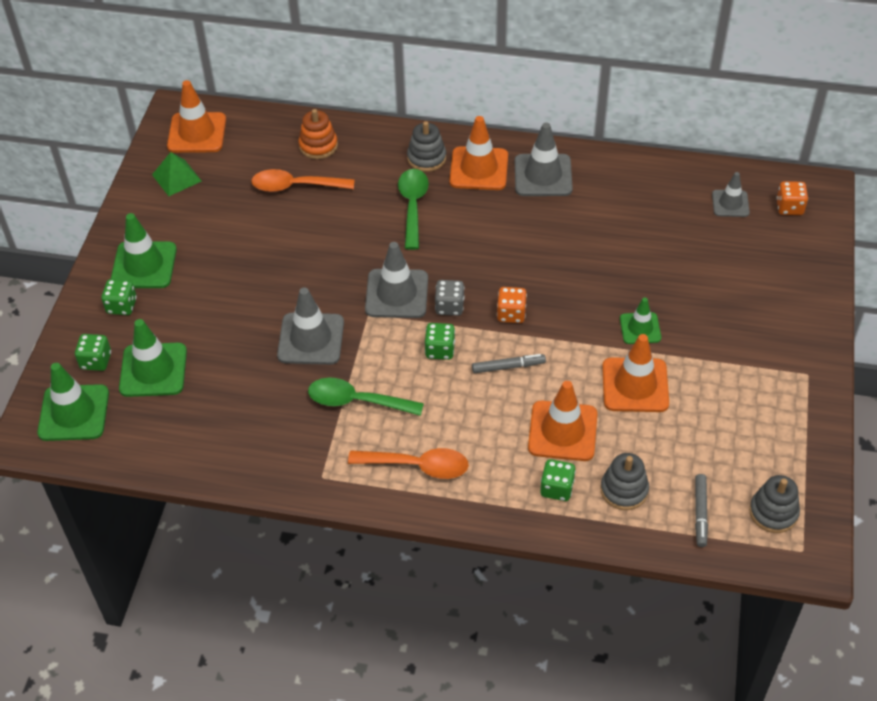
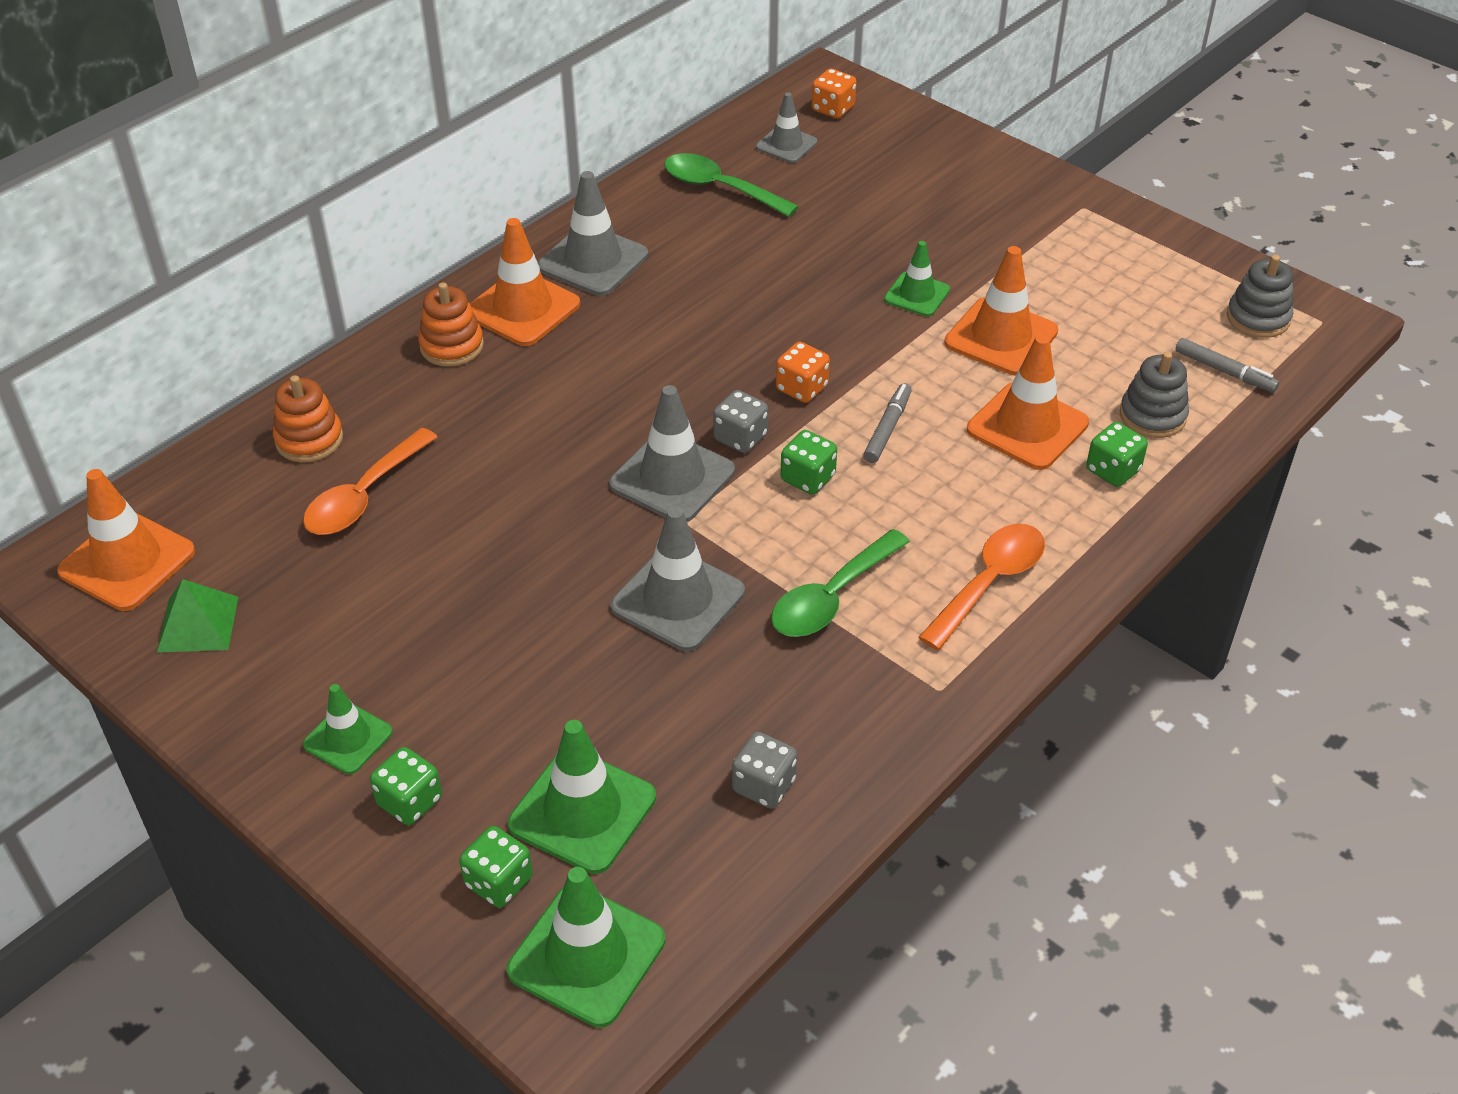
camera: 60 degrees left, 5 degrees down
green traffic cone [111,213,177,288] -> green traffic cone [303,684,393,774], size x0.61
green spoon [398,169,429,250] -> green spoon moved to [664,153,799,217]
grey stacking toy [407,121,446,172] -> orange stacking toy [418,282,484,367]
none -> grey dice [732,732,797,808]

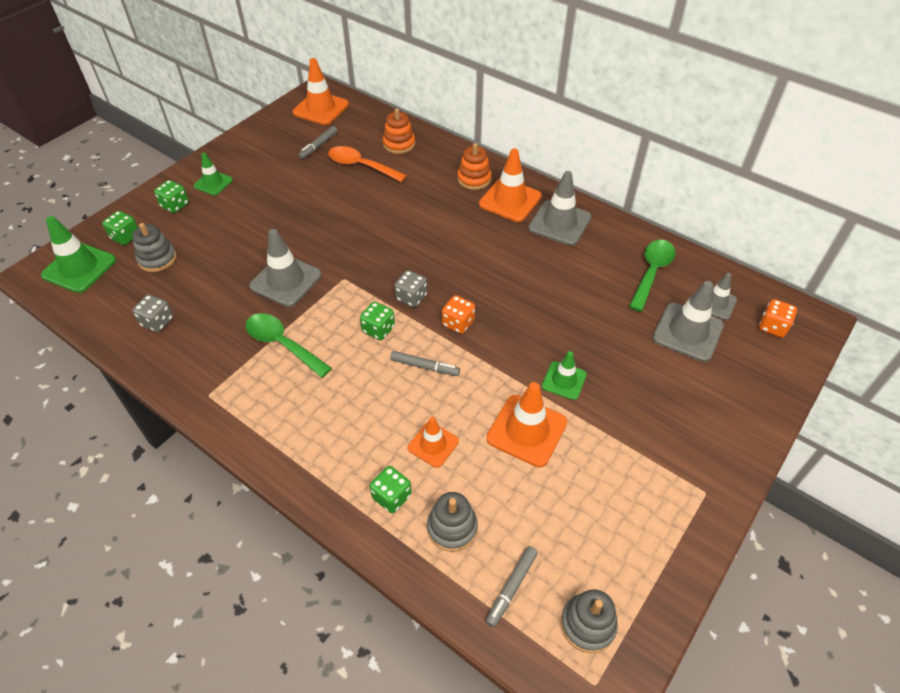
camera: 85 degrees right, 5 degrees up
green pyramid [157,579,238,653] -> none
green traffic cone [508,720,656,874] -> grey stacking toy [132,223,177,272]
grey traffic cone [609,385,735,522] -> grey traffic cone moved to [653,281,724,362]
orange spoon [918,524,1045,650] -> none
orange traffic cone [967,335,1089,470] -> orange traffic cone [408,417,459,468], size x0.61
none -> grey marker [298,126,338,159]

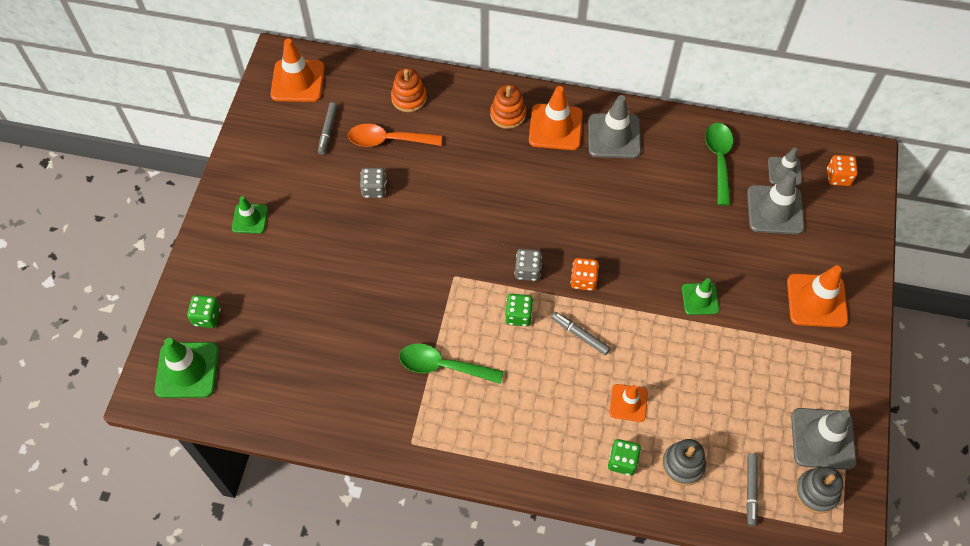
camera: 25 degrees left, 10 degrees up
grey stacking toy [132,223,177,272] -> none
grey dice [133,294,173,332] -> grey dice moved to [360,168,387,198]
green dice [154,180,189,213] -> none
grey traffic cone [249,229,322,307] -> grey traffic cone moved to [791,408,856,470]
grey marker [390,351,460,376] -> grey marker turned 135 degrees counterclockwise [552,312,611,355]
orange traffic cone [486,382,567,467] -> orange traffic cone moved to [787,265,848,328]

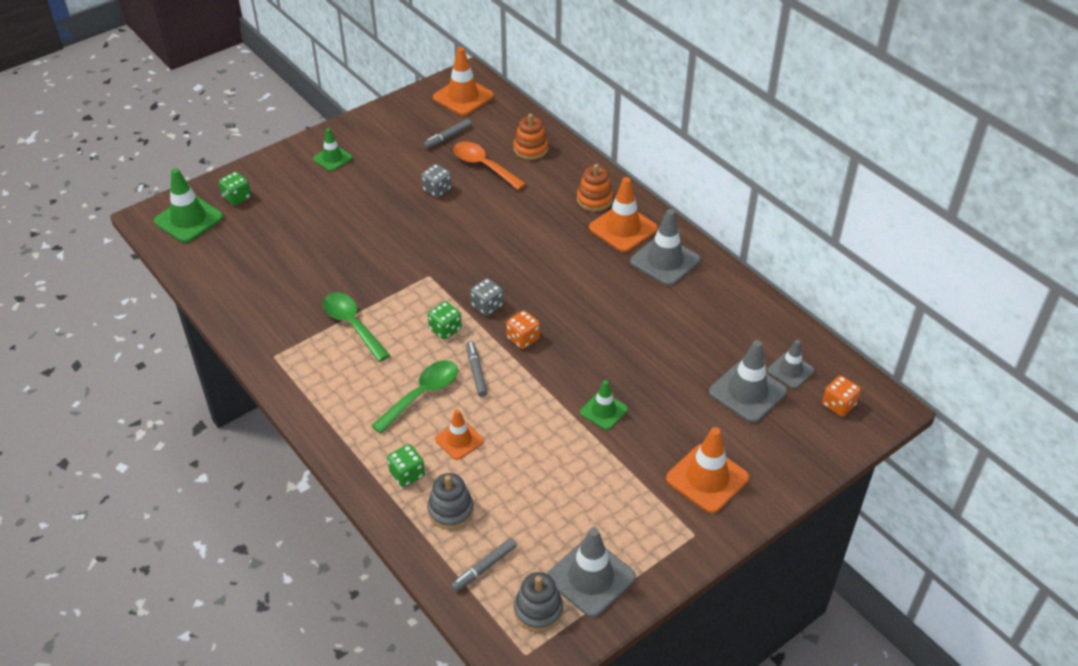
camera: 40 degrees right, 15 degrees down
green spoon [705,123,733,206] -> green spoon moved to [371,360,458,434]

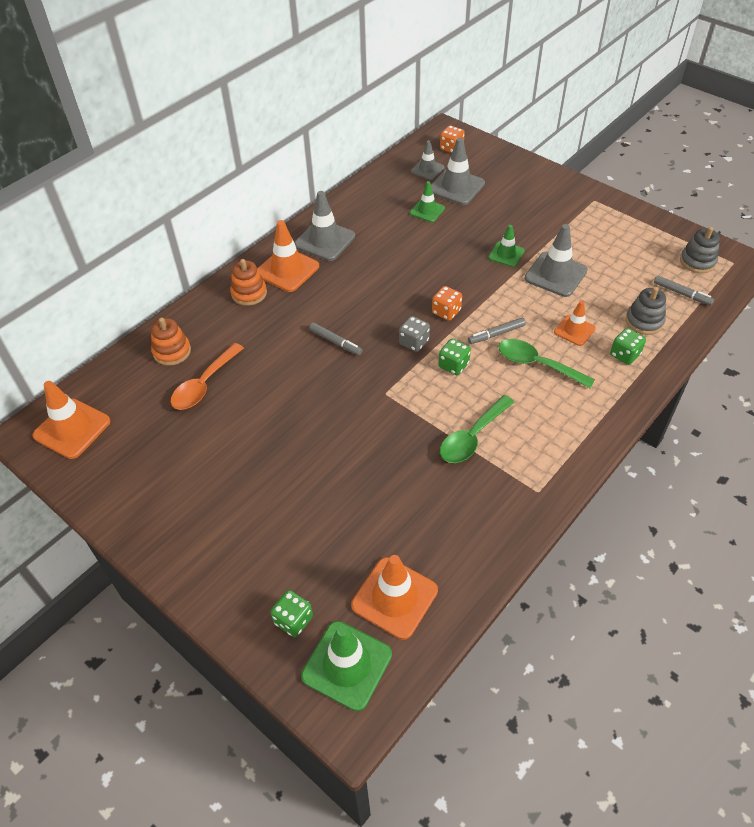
camera: 100 degrees left, 5 degrees up
green traffic cone [313,128,352,171] -> green traffic cone moved to [410,181,445,222]
grey dice [421,164,452,198] -> none
grey marker [424,119,472,149] -> grey marker moved to [309,322,363,355]
grey traffic cone [547,527,636,618] -> grey traffic cone moved to [524,224,588,297]
orange traffic cone [666,427,749,513] -> orange traffic cone moved to [351,555,438,640]

